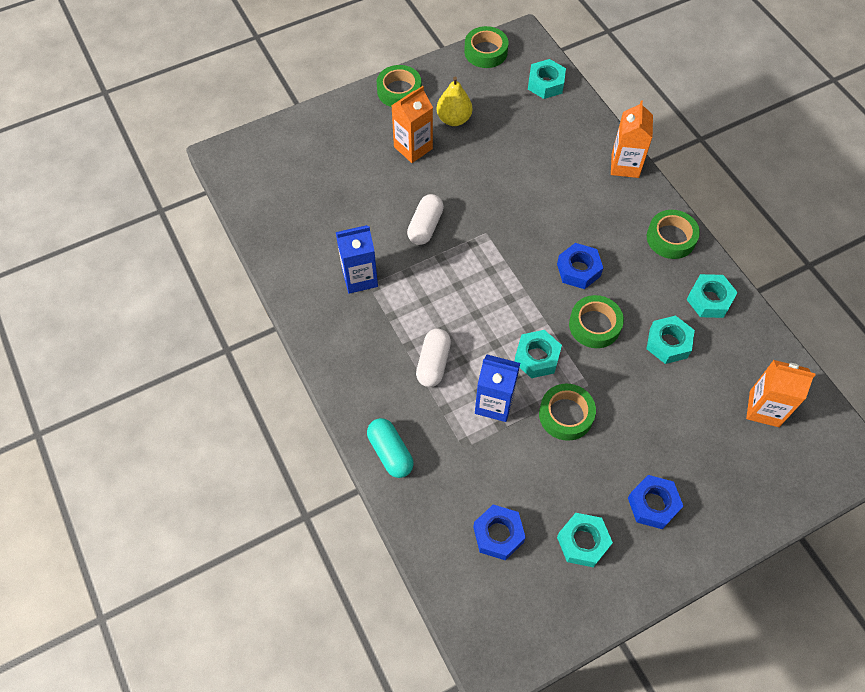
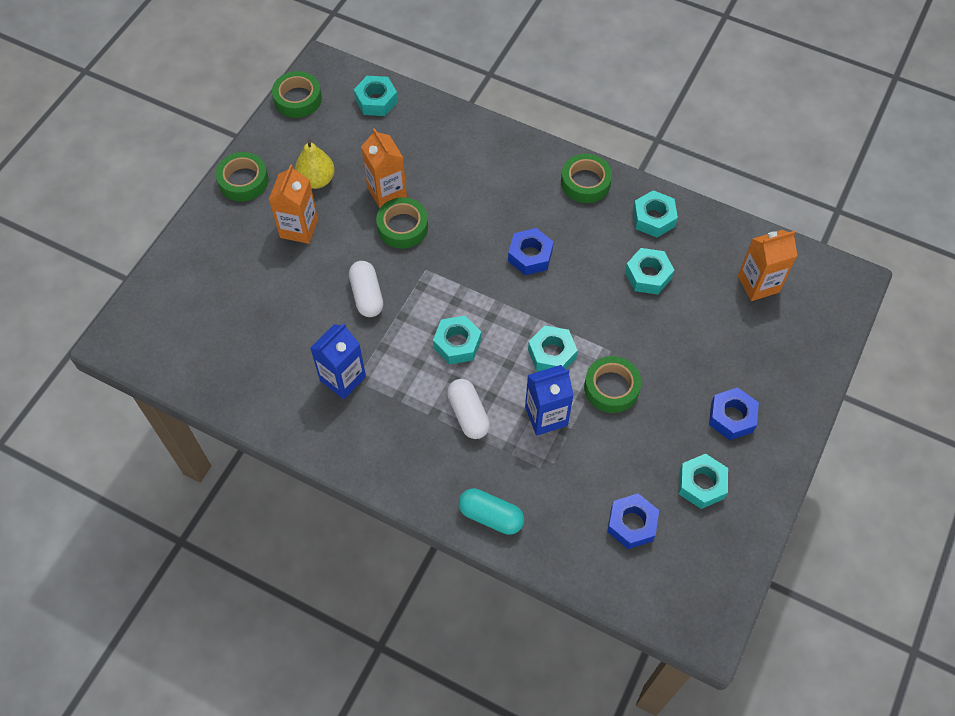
camera: 35 degrees left, 0 degrees up
green tape [569,295,624,348] -> green tape moved to [376,197,428,249]
orange carton [611,100,653,178] -> orange carton moved to [361,128,407,208]
none -> turquoise nut [433,316,481,365]

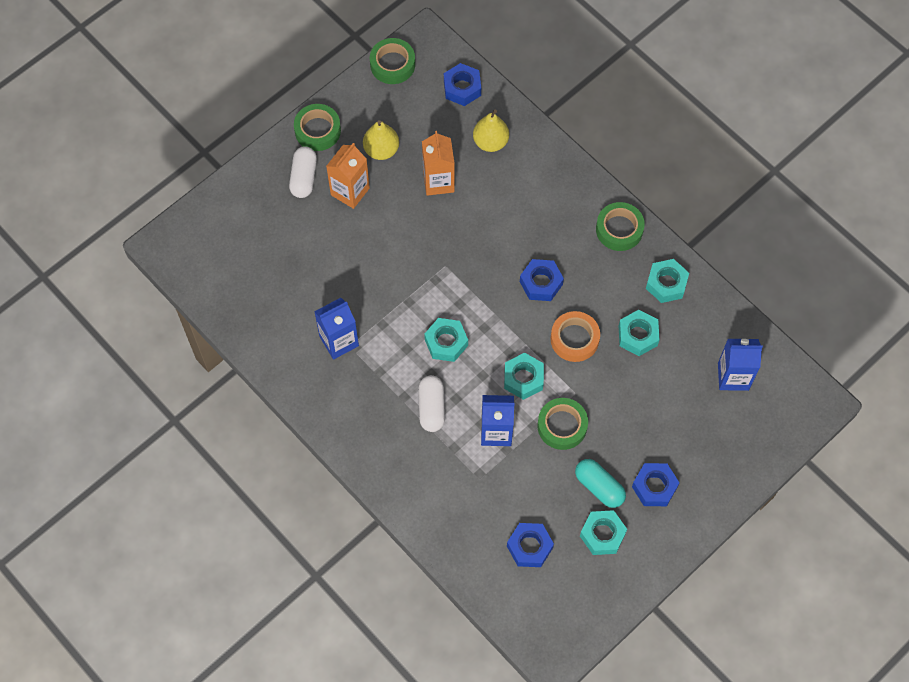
camera: 20 degrees right, 5 degrees up
white capsule [349,261,383,317] -> white capsule moved to [289,146,317,198]
turquoise nut [354,76,398,116] -> blue nut [444,63,481,106]
green tape [376,197,428,249] -> none
turquoise capsule [458,488,524,535] -> turquoise capsule moved to [575,459,626,508]
orange carton [738,230,797,301] -> blue carton [718,339,763,391]
none -> yellow pear [473,110,509,152]
none -> orange tape [551,311,600,362]

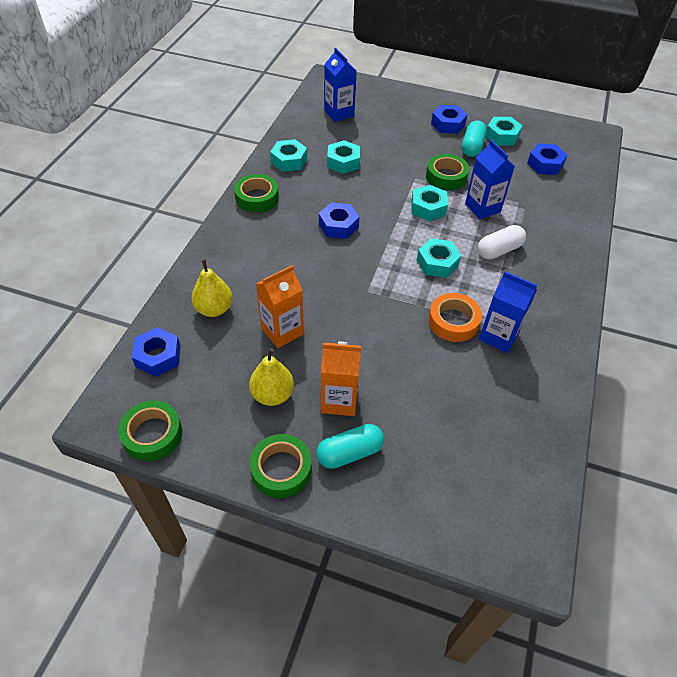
camera: 120 degrees left, 15 degrees down
white capsule [289,146,317,198] -> turquoise capsule [316,424,384,469]
orange tape [551,311,600,362] -> orange tape moved to [428,293,482,342]

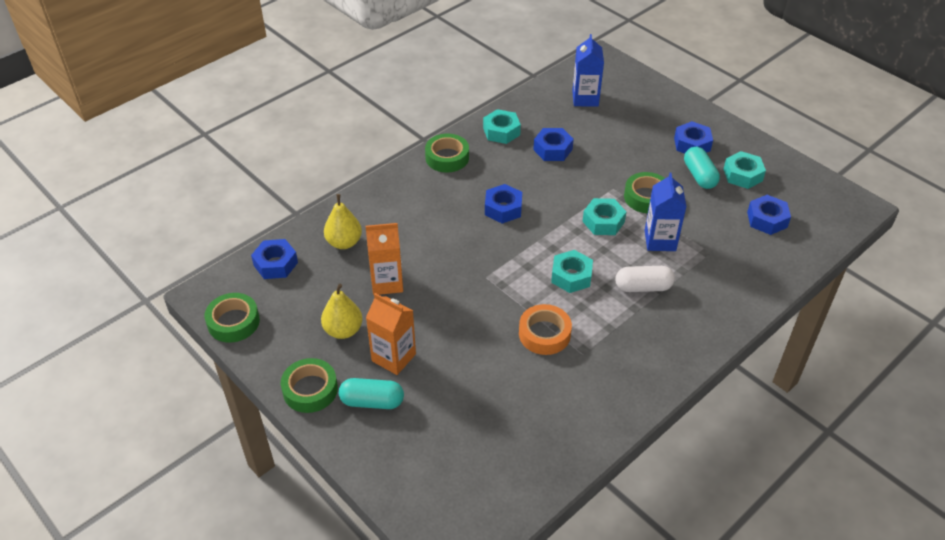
camera: 30 degrees right, 5 degrees down
turquoise nut [327,140,360,174] -> blue nut [533,128,574,161]
turquoise capsule [462,120,487,157] -> turquoise capsule turned 60 degrees counterclockwise [684,147,720,189]
blue carton [479,271,537,353] -> none

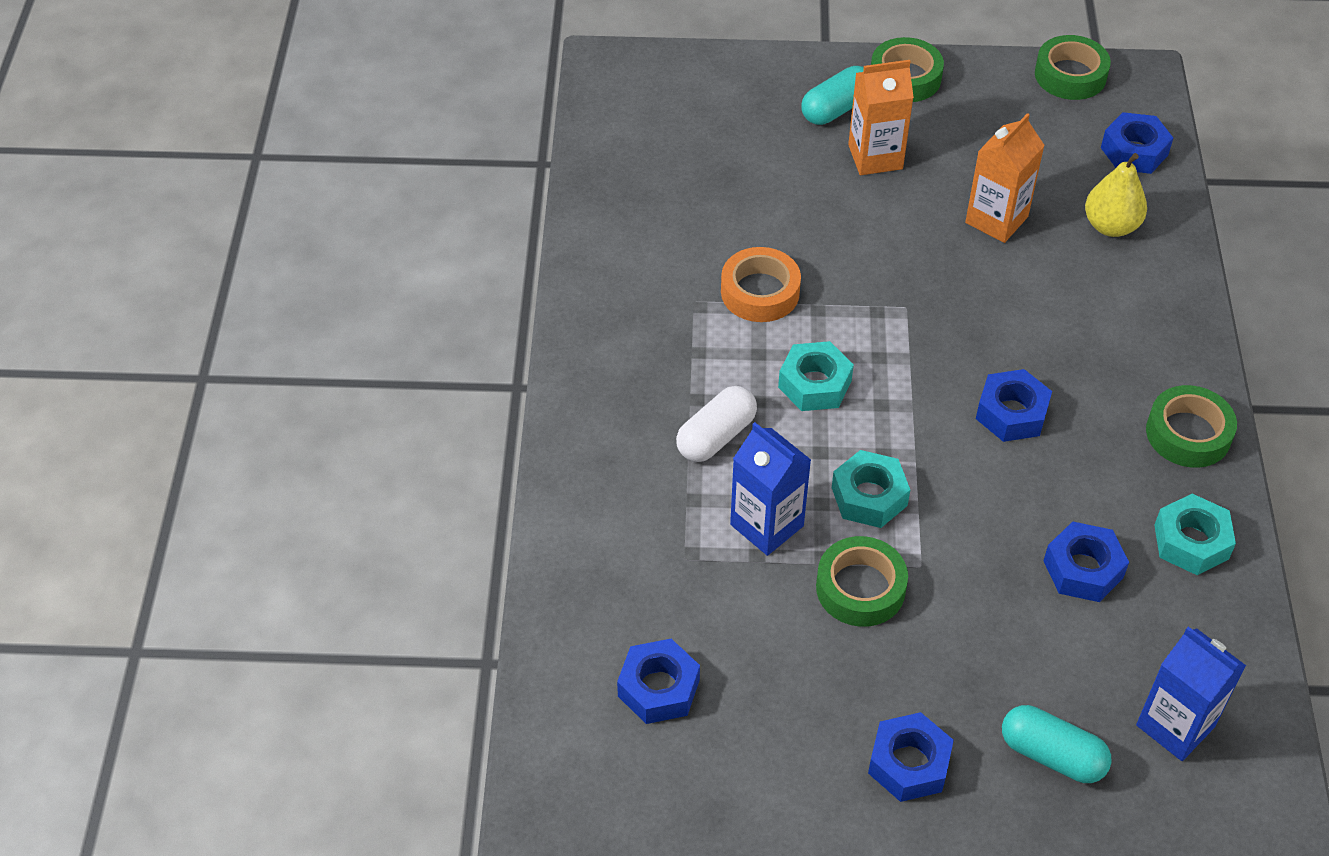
camera: 135 degrees right, 5 degrees up
yellow pear [321,284,362,339] -> none
turquoise capsule [684,147,720,189] -> turquoise capsule moved to [1002,705,1112,783]
turquoise nut [723,151,766,189] -> none

